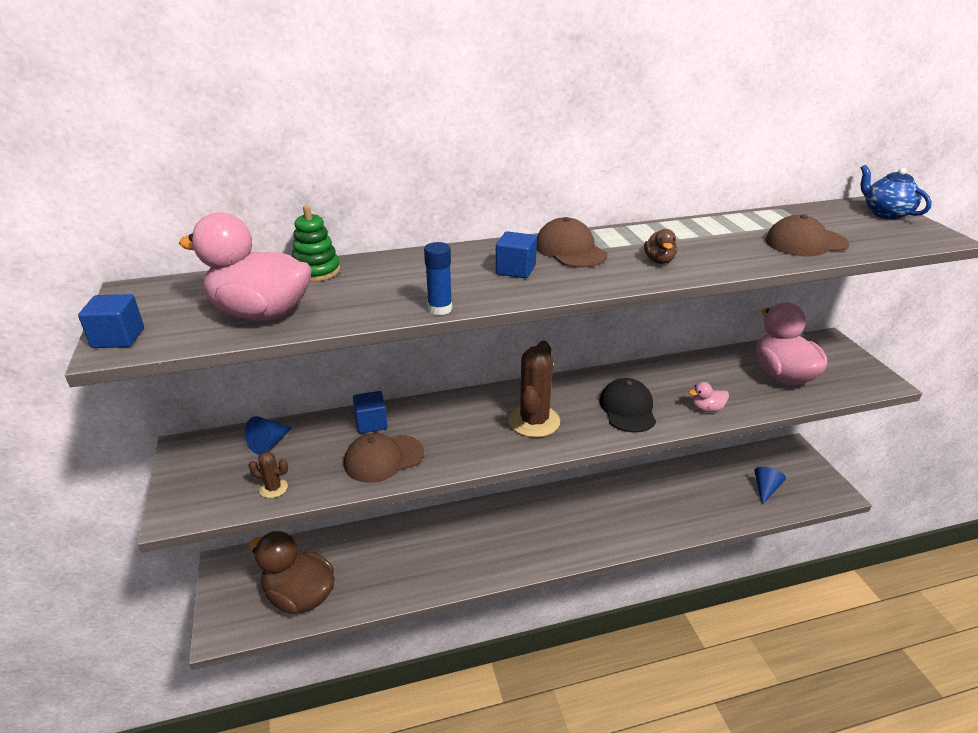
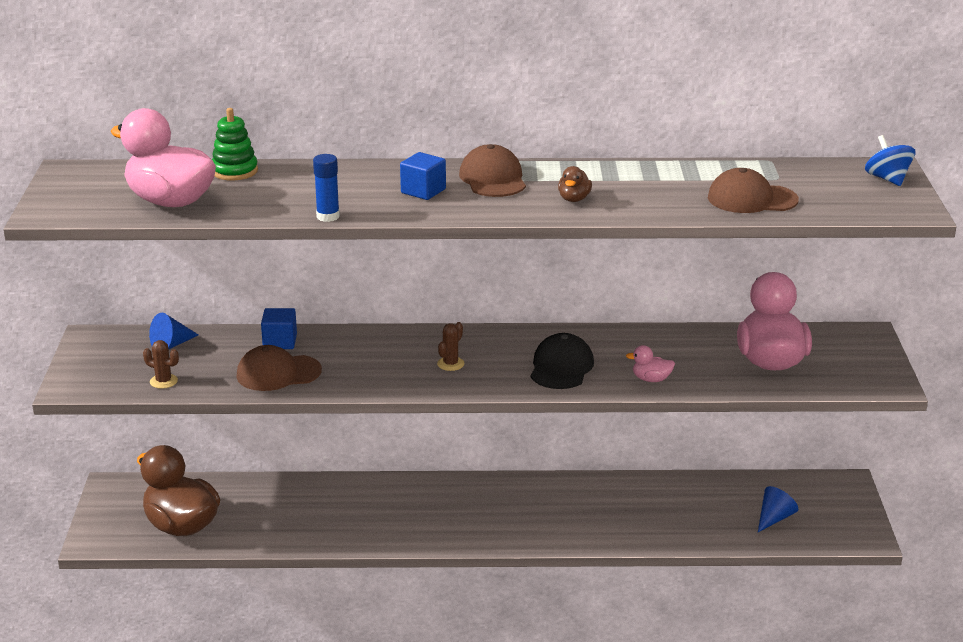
camera: 15 degrees right, 5 degrees down
blue cube [78,294,144,348] -> none
brown cactus [508,341,560,438] -> brown cactus [437,322,465,371], size x0.47
blue teapot [861,165,932,219] -> blue spinning top [865,135,915,186]

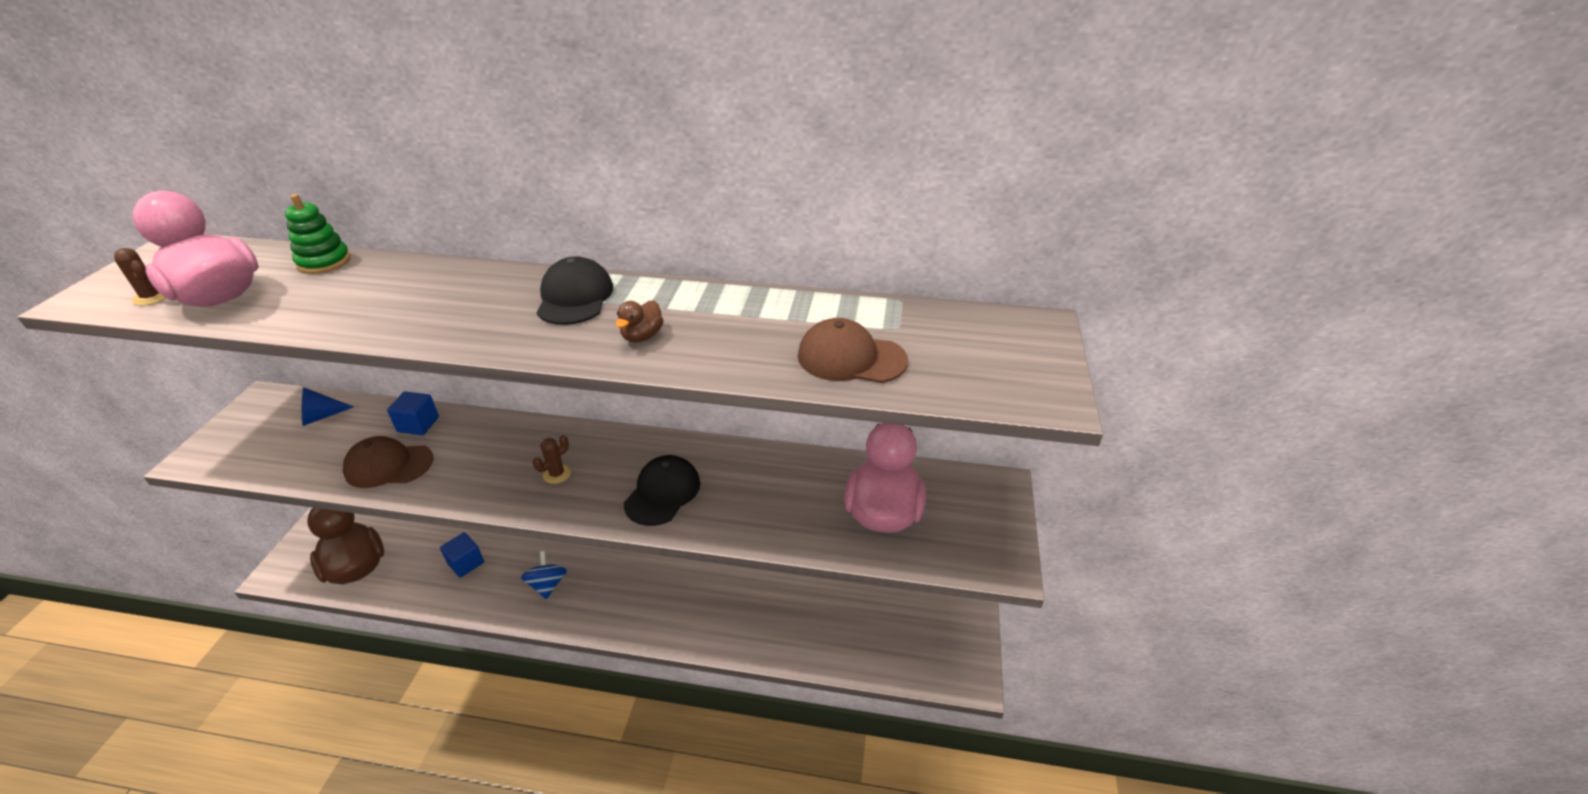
camera: 10 degrees right, 10 degrees up
brown cactus [143,340,179,389] -> brown cactus moved to [114,248,166,306]
blue glue stick [313,154,340,222] -> none
blue cube [400,152,446,200] -> blue cube moved to [440,532,484,578]
brown cap [459,144,526,197] -> black cap [537,256,613,325]
pink duck [626,345,675,382] -> none
blue cone [758,486,798,532] -> none
blue spinning top [865,135,915,186] -> blue spinning top moved to [521,551,567,599]

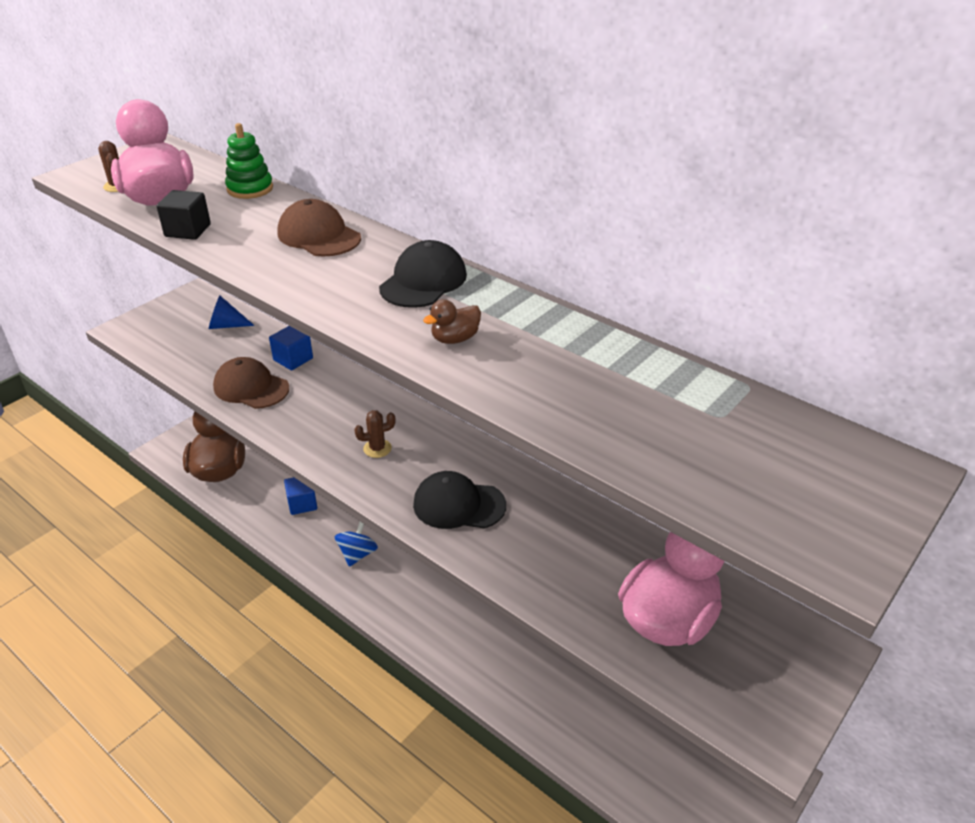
camera: 30 degrees right, 0 degrees up
black cap [624,455,700,526] -> black cap turned 135 degrees counterclockwise [413,471,506,529]
brown cap [798,318,908,383] -> brown cap moved to [278,199,361,257]
none -> black cube [156,190,211,240]

